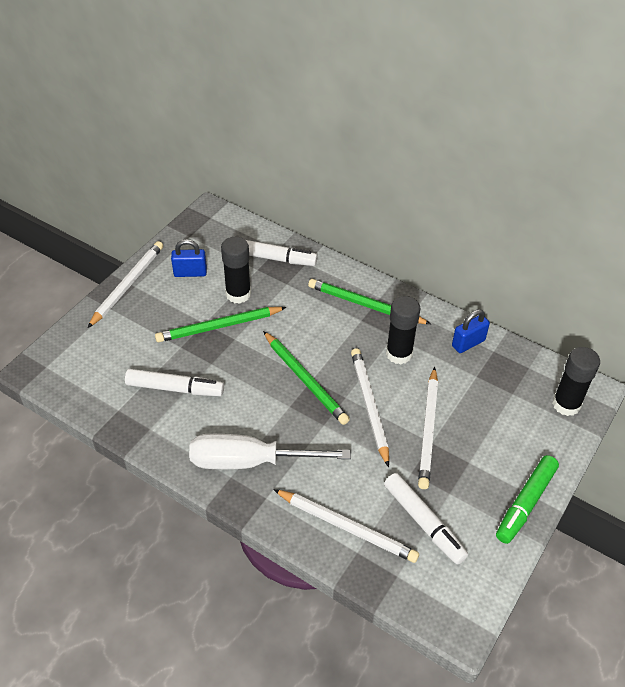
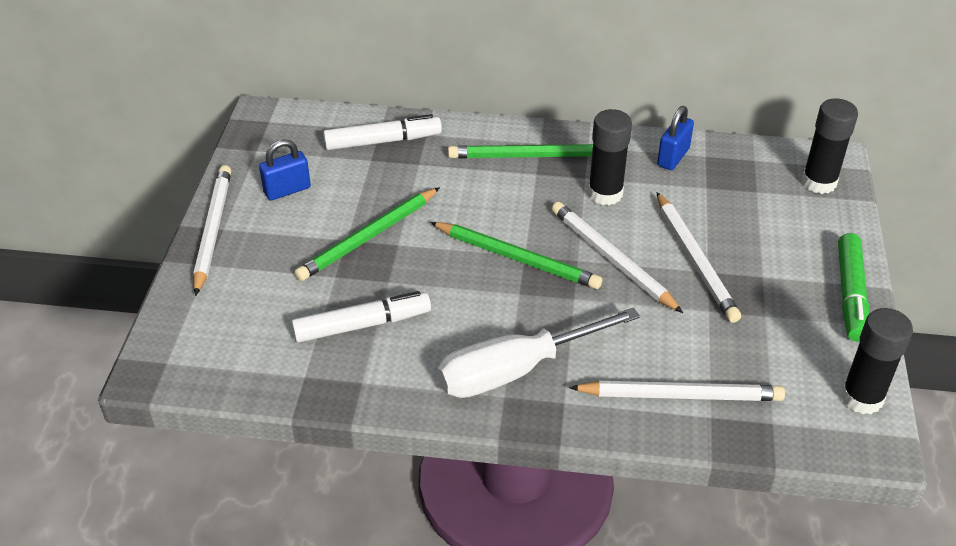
camera: 25 degrees left, 5 degrees down
black glue stick [221,237,251,304] -> black glue stick moved to [841,308,913,414]
white marker [384,473,468,565] -> none

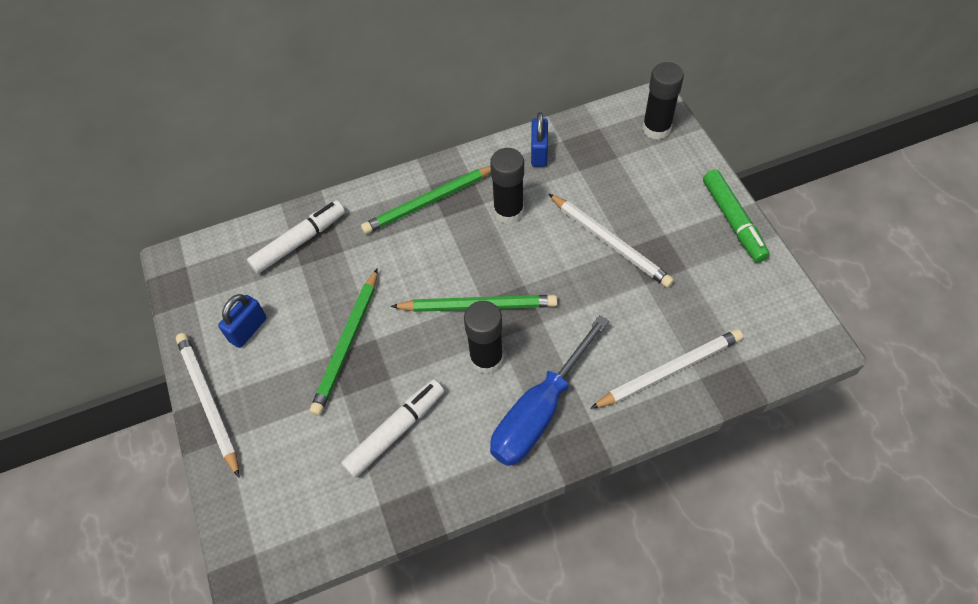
camera: 25 degrees left, 15 degrees up
white screwdriver [437,307,640,398] -> blue screwdriver [490,315,609,466]
white pencil [552,202,683,313] -> none
black glue stick [841,308,913,414] -> black glue stick moved to [464,301,503,374]

